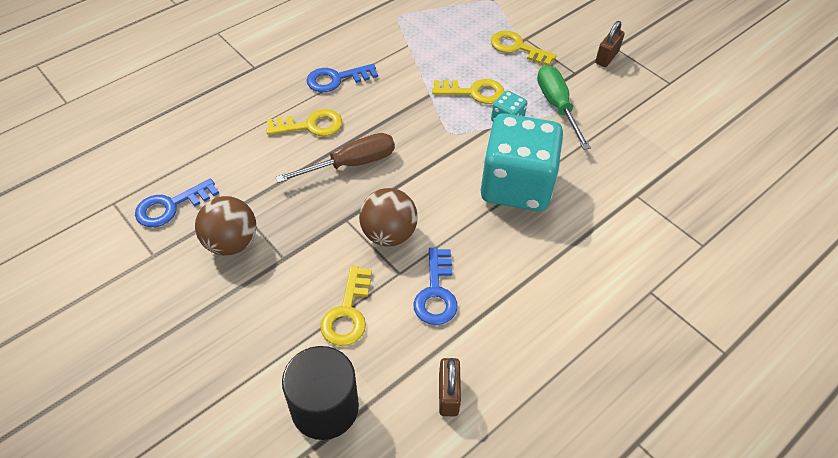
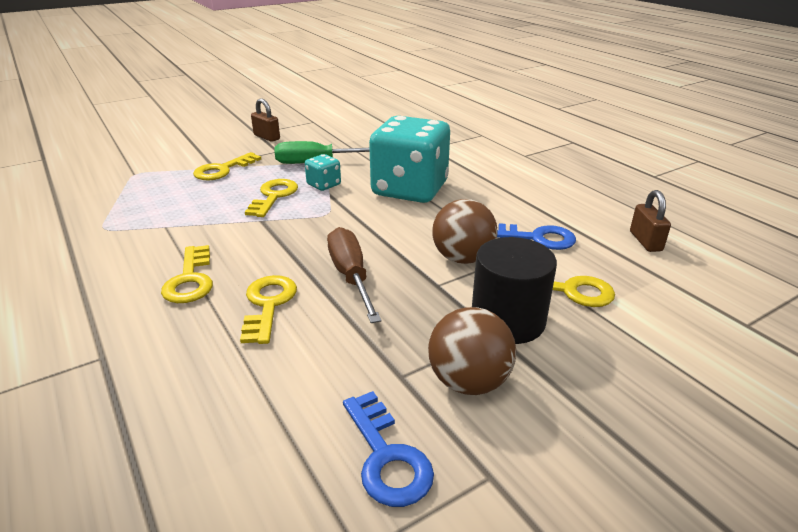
camera: 80 degrees left, 20 degrees down
black cylinder [282,346,359,440] -> black cylinder moved to [472,237,557,344]
blue key [306,64,378,92] -> yellow key [161,245,213,303]
brown padlock [439,358,461,416] -> brown padlock turned 75 degrees clockwise [630,190,671,252]

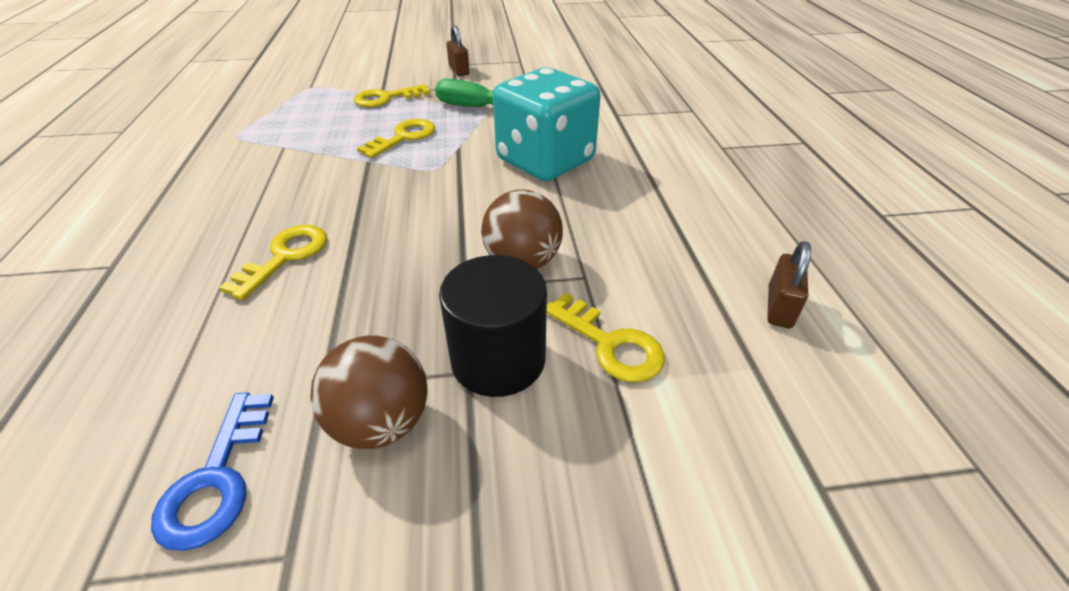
camera: 25 degrees right, 10 degrees up
yellow key [161,245,213,303] -> none
turquoise dice [305,154,341,191] -> none
brown screwdriver [327,227,382,323] -> none
blue key [497,223,576,250] -> none

